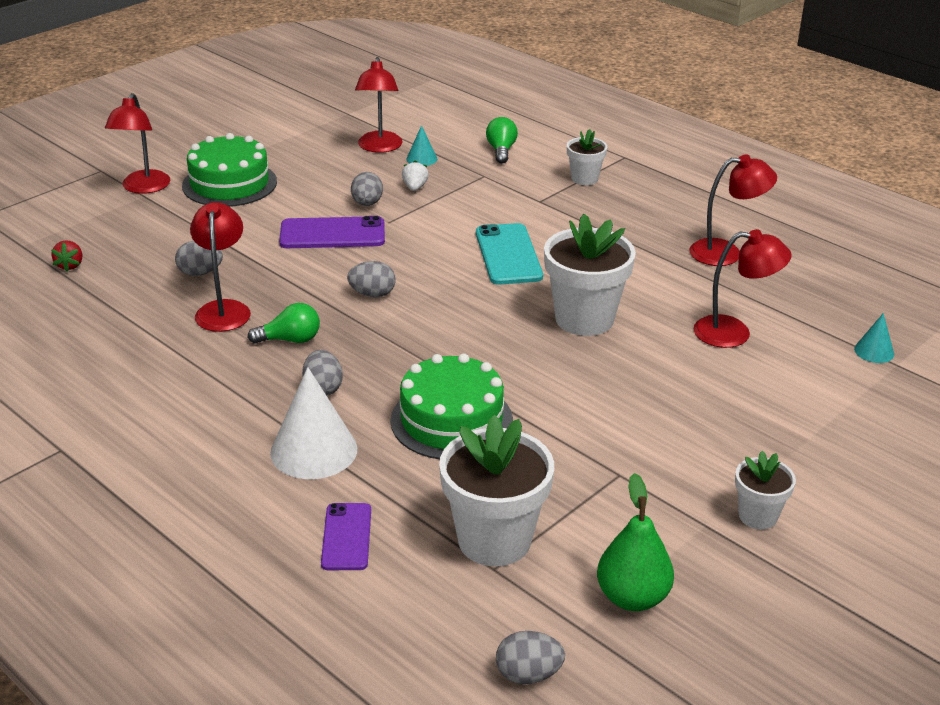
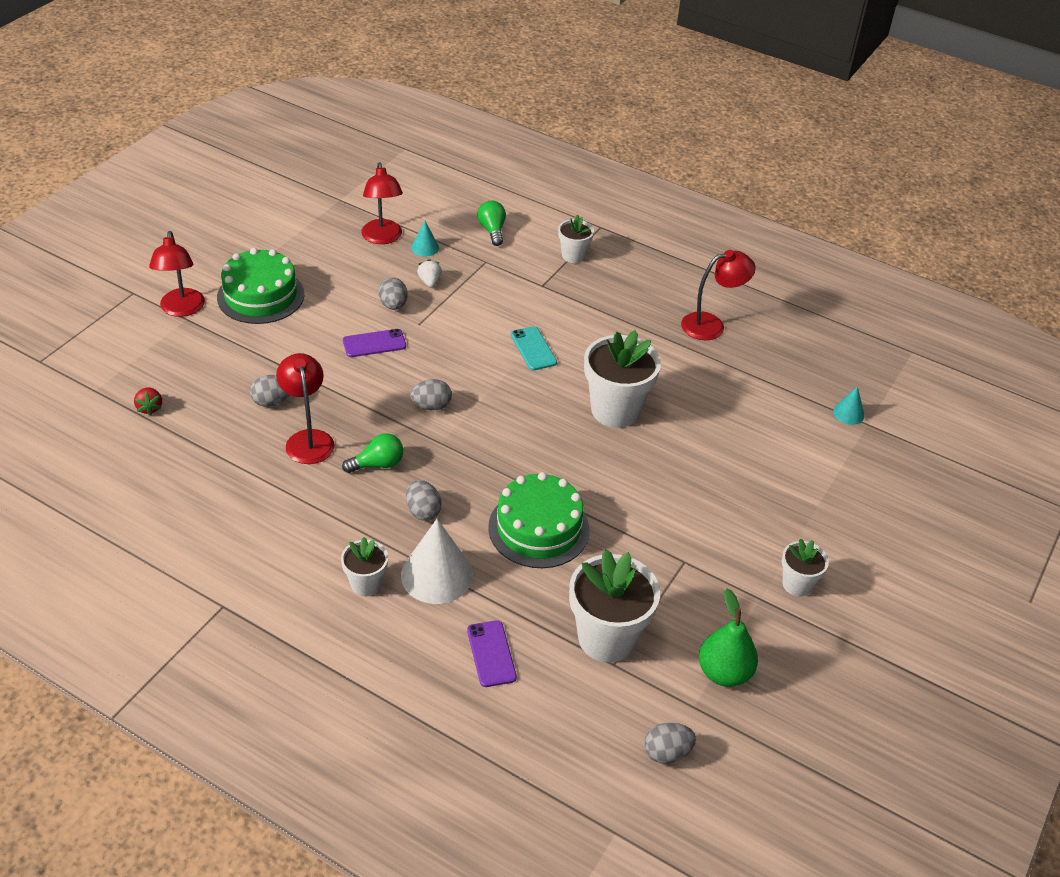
camera: 15 degrees left, 10 degrees up
purple phone [279,216,385,248] -> purple phone [343,329,406,357], size x0.65
turquoise phone [476,223,543,285] -> turquoise phone [511,326,557,370], size x0.65
red lamp [694,229,791,348] -> none
none -> white flower pot [341,537,388,596]

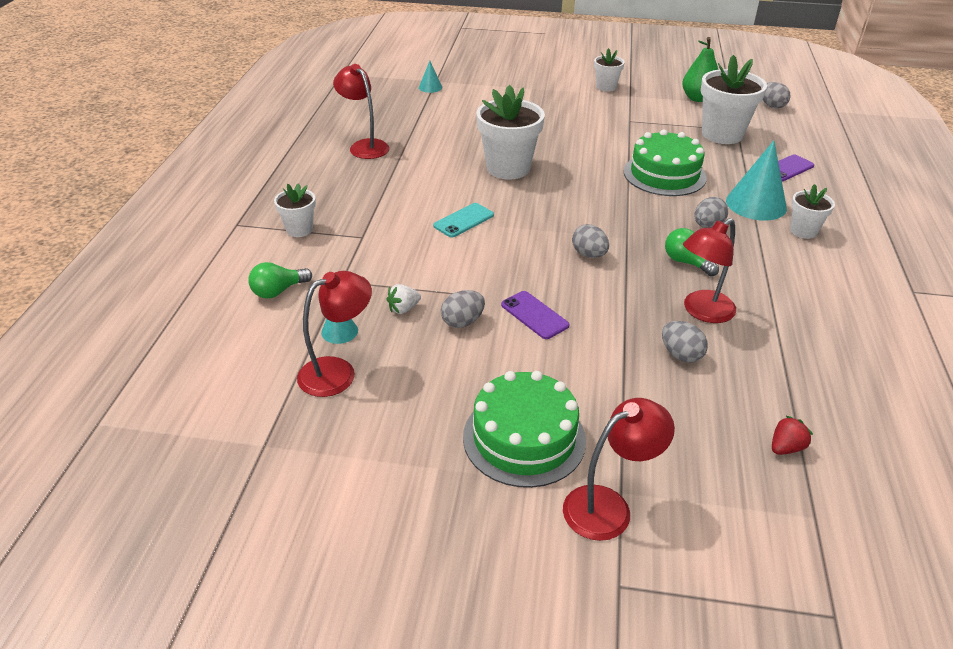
camera: 110 degrees left, 5 degrees down
white cone [401,519,473,604] -> turquoise cone [726,140,787,221]

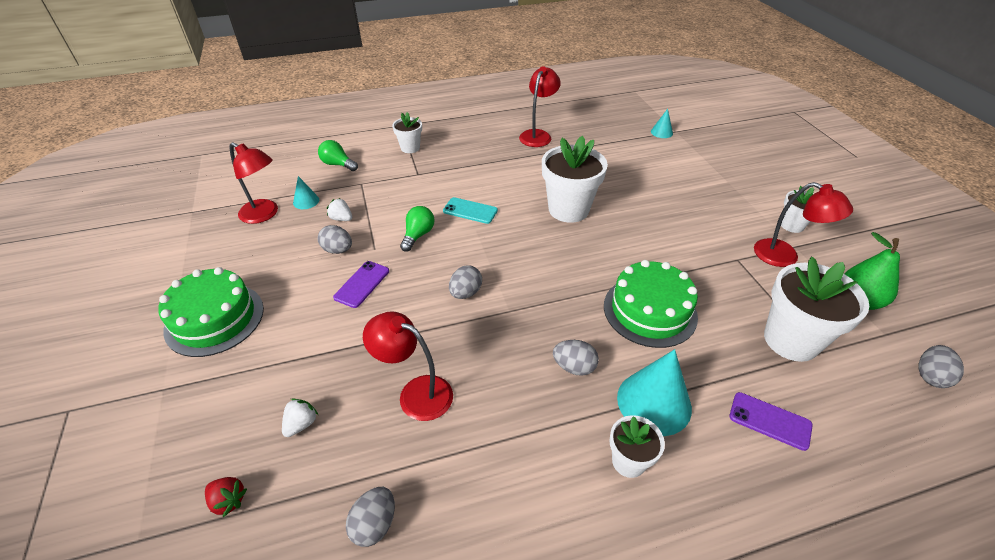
camera: 65 degrees right, 5 degrees up
red lamp [563,398,675,541] -> red lamp moved to [754,182,853,267]
grey egg [662,321,708,363] -> grey egg moved to [346,487,395,547]
green light bulb [665,228,719,276] -> green light bulb moved to [400,206,435,252]
none -> white strawberry [282,398,318,437]

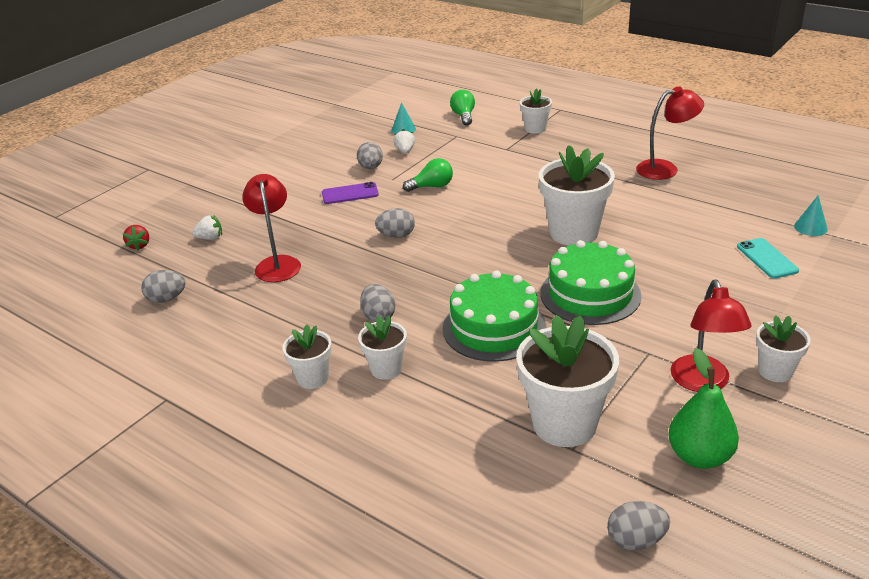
camera: 55 degrees right, 10 degrees down
green cake [159,267,264,357] -> green cake moved to [540,240,641,325]
red lamp [230,142,278,224] -> none
turquoise phone [443,197,498,224] -> turquoise phone moved to [737,238,799,279]
turquoise cone [617,349,692,436] -> white flower pot [358,316,407,380]
purple phone [729,392,813,451] -> none

